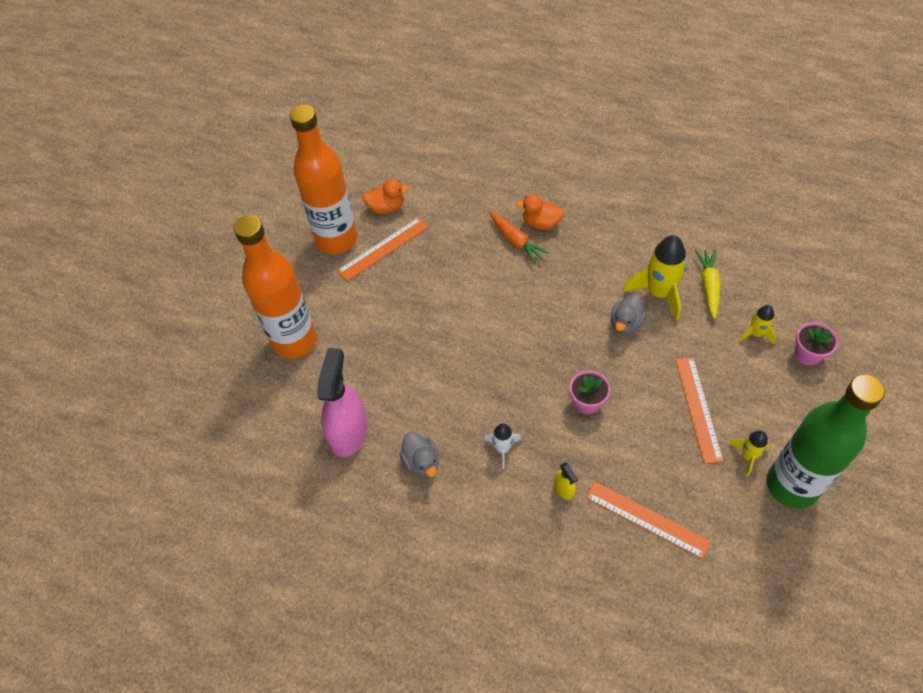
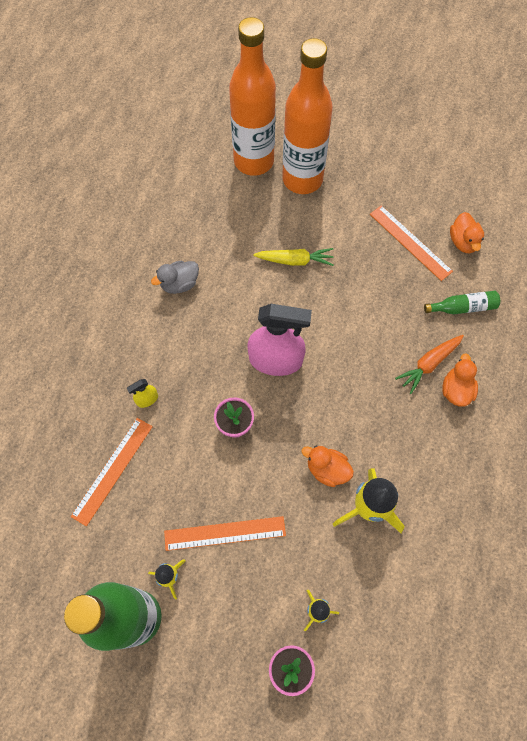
camera: 85 degrees right, 10 degrees up
orange bottle [290,105,357,254] -> orange bottle moved to [229,17,276,176]
pink spray bottle [317,348,367,458] -> pink spray bottle moved to [247,304,312,376]
white rocket [484,423,521,469] -> none
grey duck [611,294,647,335] -> orange duck [302,446,354,487]
yellow carrot [695,250,720,319] -> yellow carrot moved to [253,248,334,266]
none -> green bottle [424,291,500,314]

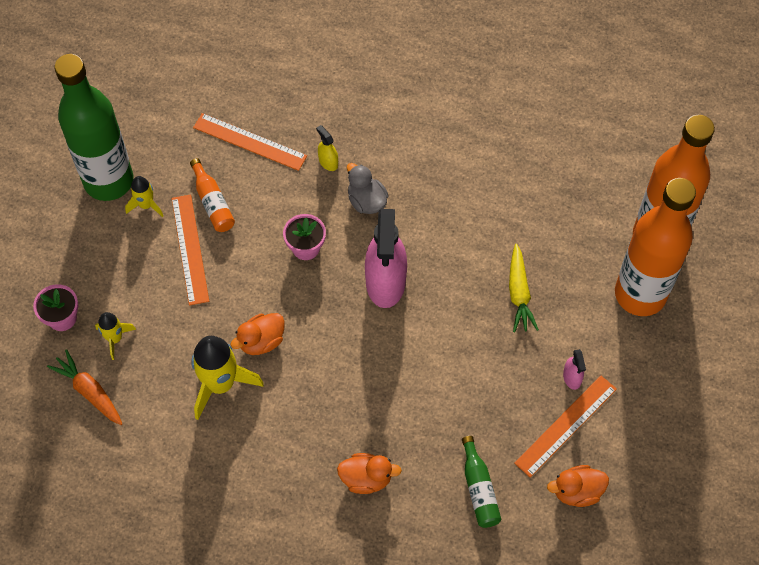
camera: 85 degrees right, 5 degrees down
grey duck [151,261,199,294] -> grey duck moved to [347,163,389,214]
orange duck [302,446,354,487] -> orange duck turned 150 degrees counterclockwise [230,313,285,355]
orange carrot [395,335,464,394] -> orange carrot moved to [47,349,122,425]
none -> orange bottle [190,158,235,232]
none -> pink spray bottle [563,349,586,390]

